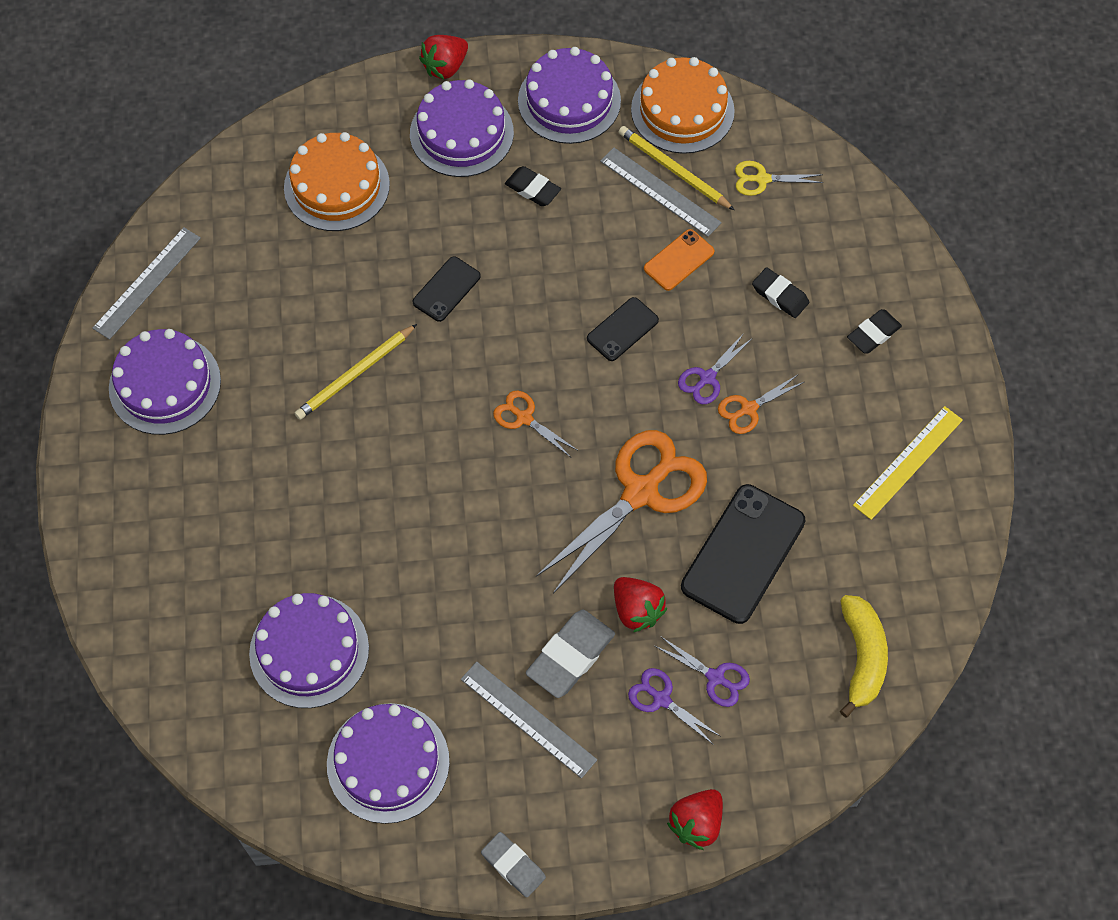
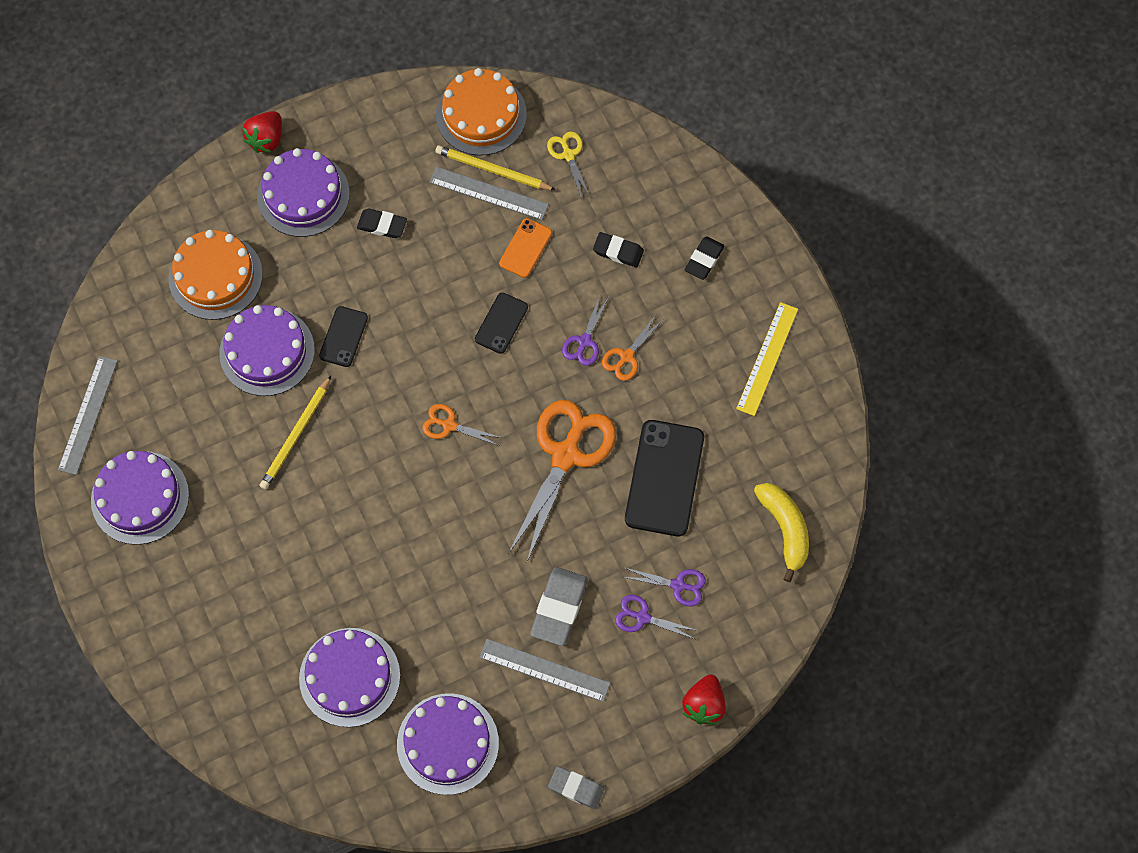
camera: 20 degrees left, 5 degrees up
purple cake [518,47,621,144] -> purple cake moved to [219,305,315,396]
red strawberry [614,577,667,632] -> none
yellow scissors [735,161,823,196] -> yellow scissors turned 90 degrees clockwise [547,132,590,199]

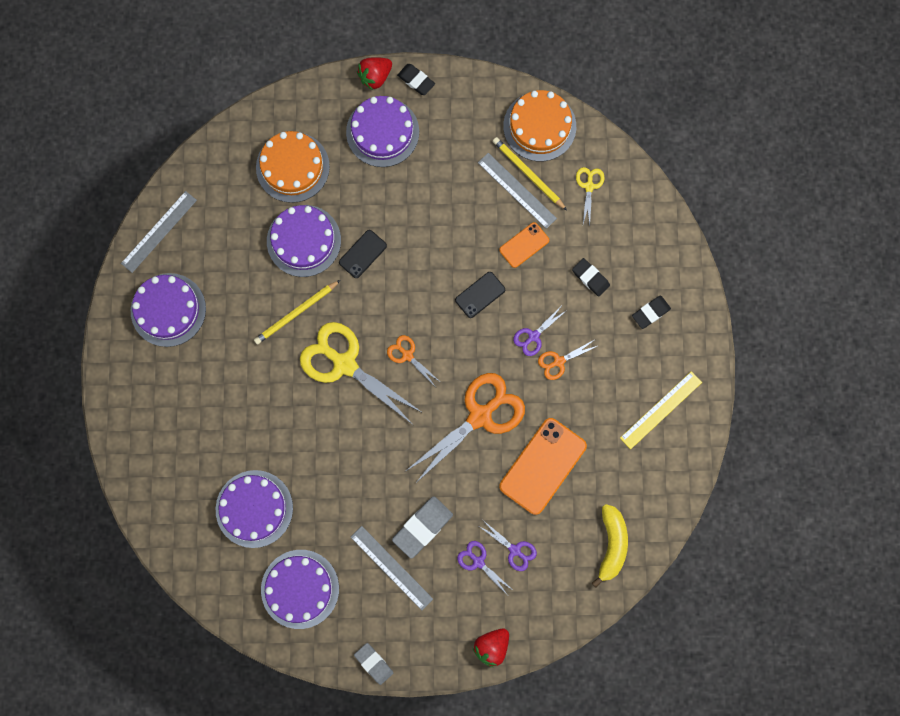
camera: 25 degrees right, 10 degrees up
black eraser [357,209,407,238] -> black eraser moved to [397,64,435,95]
black phone [625,420,704,536] -> orange phone [499,418,587,515]
none -> yellow scissors [300,322,423,424]

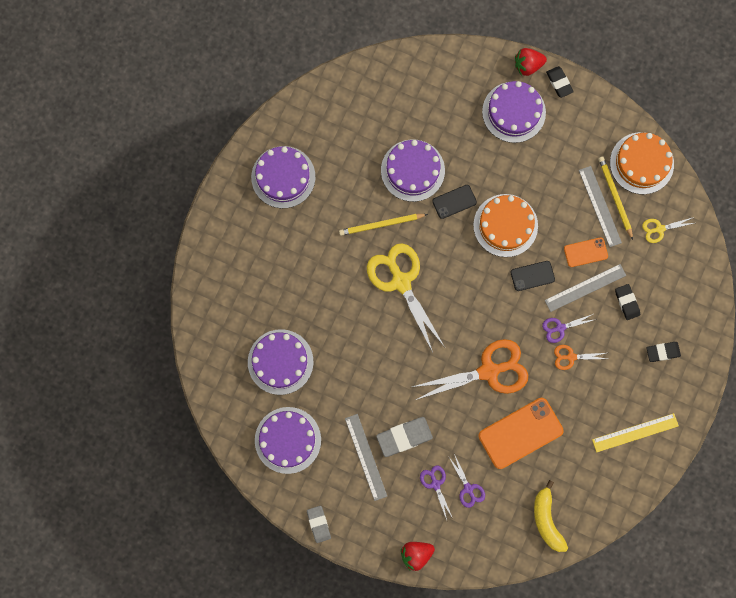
camera: 25 degrees right, 0 degrees up
grey ruler [121,191,197,273] -> grey ruler moved to [545,264,626,312]
orange cake [256,131,330,203] -> orange cake moved to [473,194,538,257]
orange scissors [387,335,439,386] -> none
yellow scissors [576,167,605,226] -> yellow scissors turned 135 degrees counterclockwise [642,217,694,243]
yellow banana [592,504,628,588] -> yellow banana turned 135 degrees clockwise [534,480,568,552]

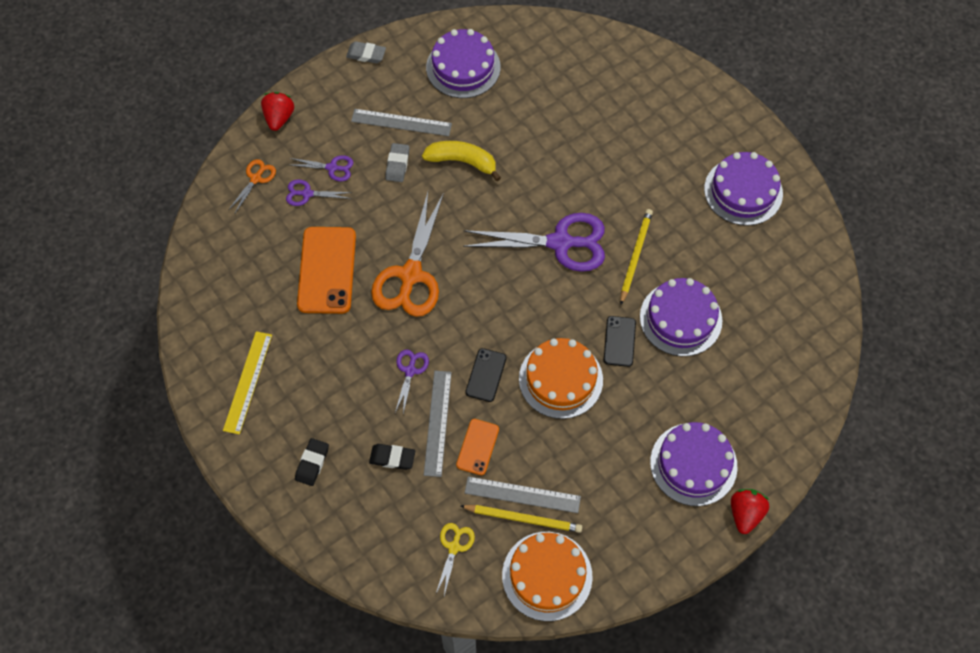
camera: 120 degrees right, 15 degrees down
purple cake [248,329,314,395] -> none
yellow scissors [367,243,445,352] -> purple scissors [463,213,605,272]
grey eraser [376,417,433,457] -> grey eraser [385,143,409,182], size x0.65
yellow banana [534,480,568,552] -> yellow banana moved to [422,141,501,181]
black eraser [546,66,574,98] -> none
orange scissors [554,345,606,370] -> orange scissors moved to [229,159,276,213]

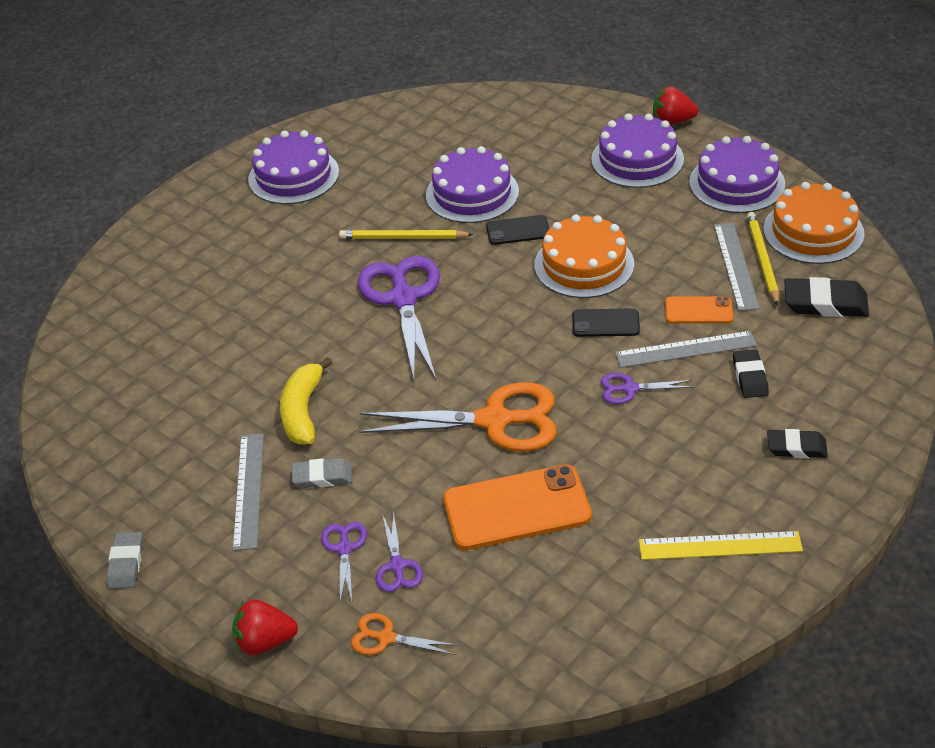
camera: 100 degrees left, 20 degrees down
purple cake [426,29,501,98] -> purple cake moved to [689,136,785,213]
yellow scissors [436,523,475,596] -> black eraser [784,277,869,317]

